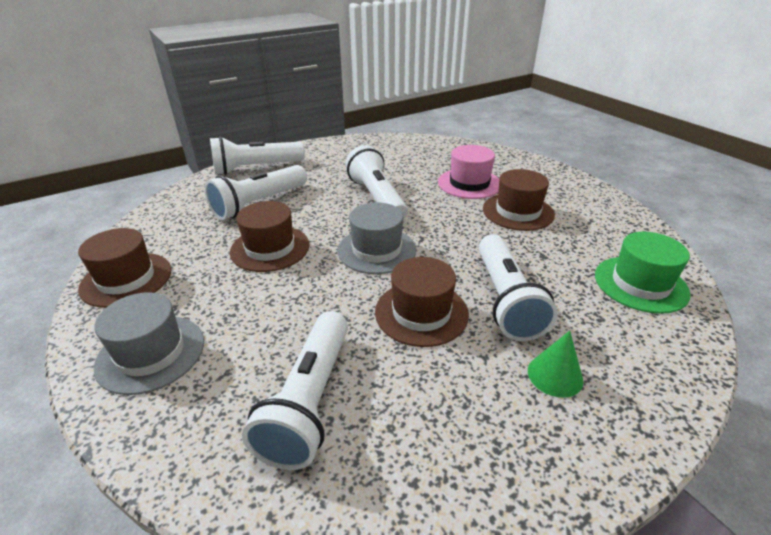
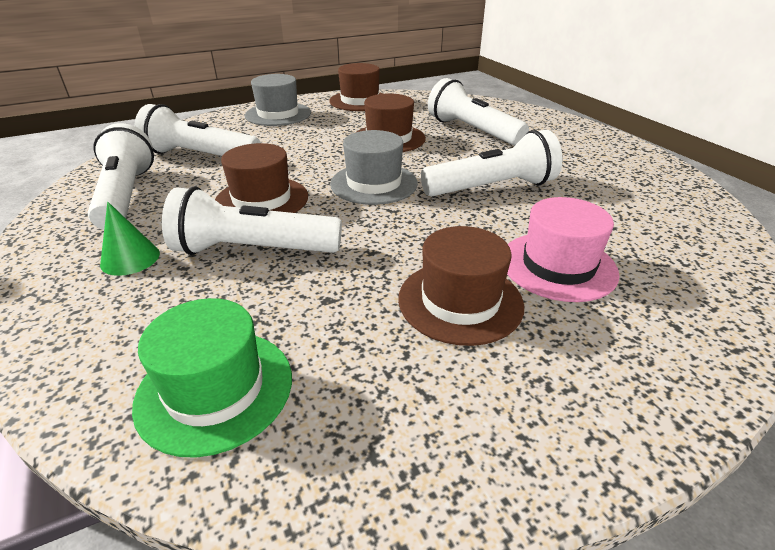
camera: 95 degrees right, 0 degrees up
white flashlight [210,136,305,175] -> white flashlight moved to [88,123,154,230]

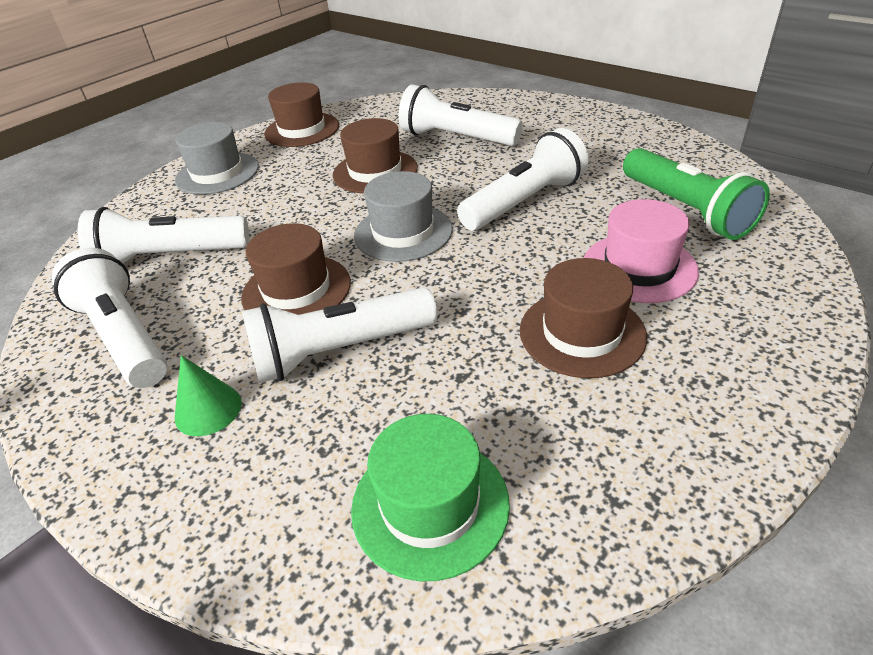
camera: 20 degrees left, 5 degrees up
none -> green flashlight [623,148,770,240]

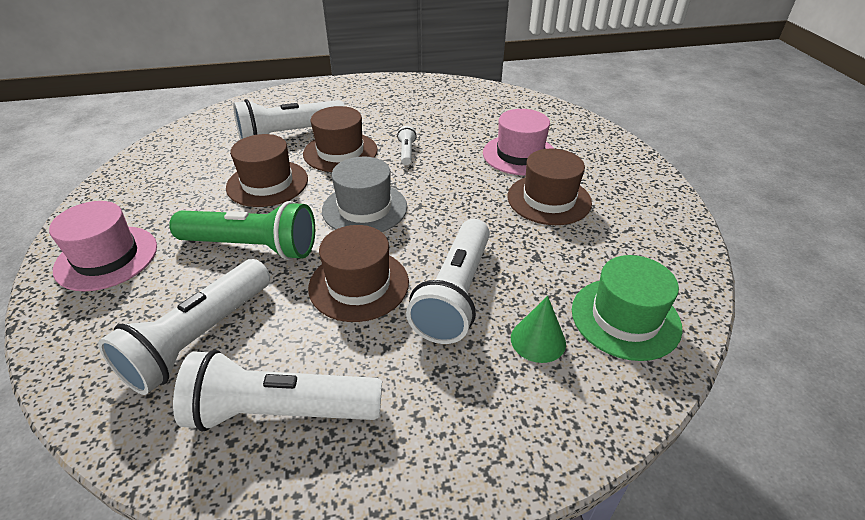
camera: 55 degrees left, 0 degrees up
grey hat [175,122,259,195] -> pink hat [49,201,157,291]
green cone [175,355,242,436] -> green cone moved to [511,296,566,363]
brown hat [264,82,339,147] -> brown hat moved to [303,106,378,172]
white flashlight [457,128,589,231] -> white flashlight [397,126,416,165], size x0.43
green flashlight [623,148,770,240] -> green flashlight moved to [169,201,315,260]

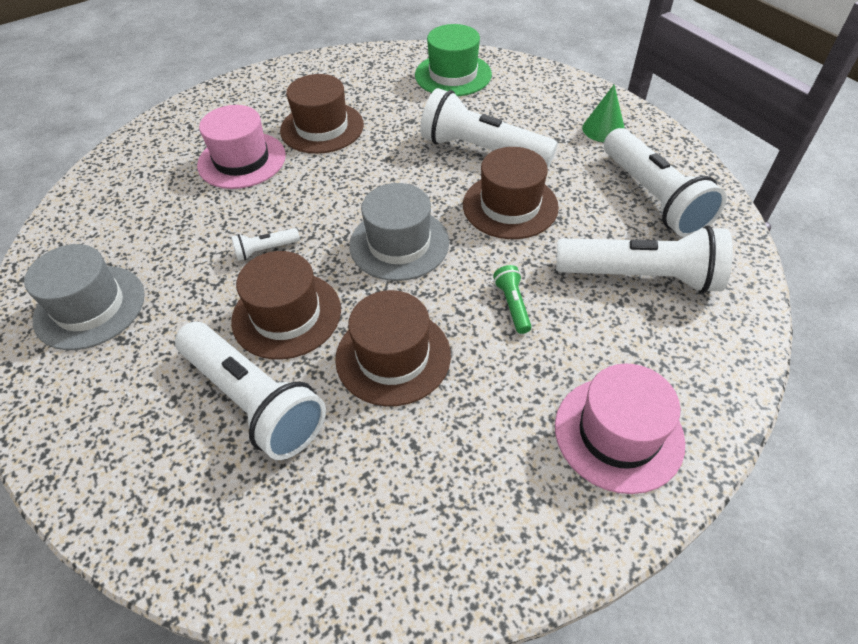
camera: 110 degrees left, 10 degrees up
green flashlight [169,201,315,260] -> green flashlight [493,265,532,334], size x0.43
white flashlight [406,219,490,344] -> white flashlight turned 150 degrees counterclockwise [420,88,558,168]
green cone [511,296,566,363] -> green cone moved to [582,85,625,142]
none -> grey hat [24,244,145,350]

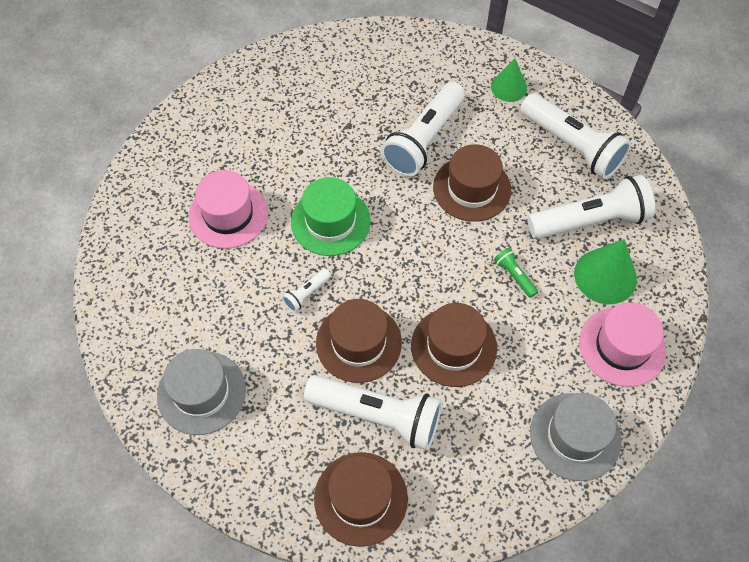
camera: 25 degrees left, 10 degrees up
brown hat [280,74,364,154] -> brown hat moved to [314,452,408,547]
grey hat [349,183,449,281] -> grey hat moved to [530,393,621,481]
green hat [415,24,492,96] -> green hat moved to [291,177,371,256]
white flashlight [420,88,558,168] -> white flashlight turned 60 degrees counterclockwise [381,82,465,177]
none -> green cone [574,239,637,304]

